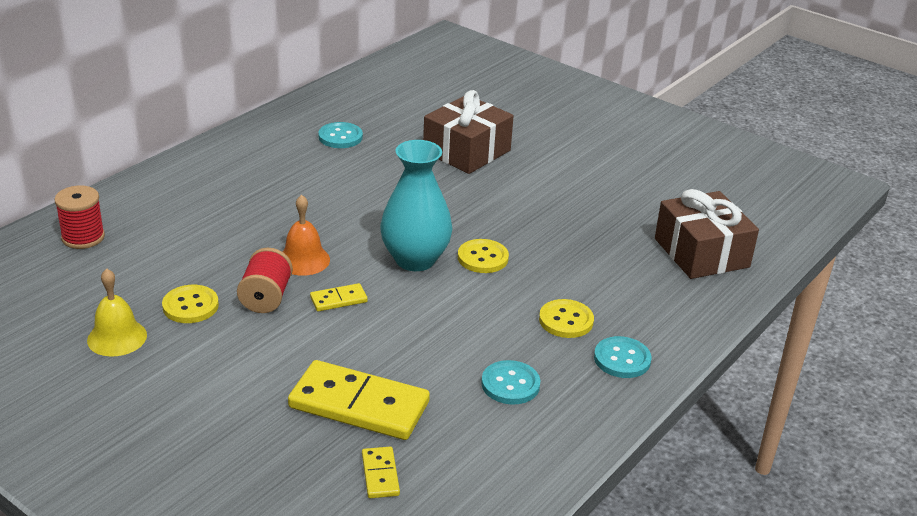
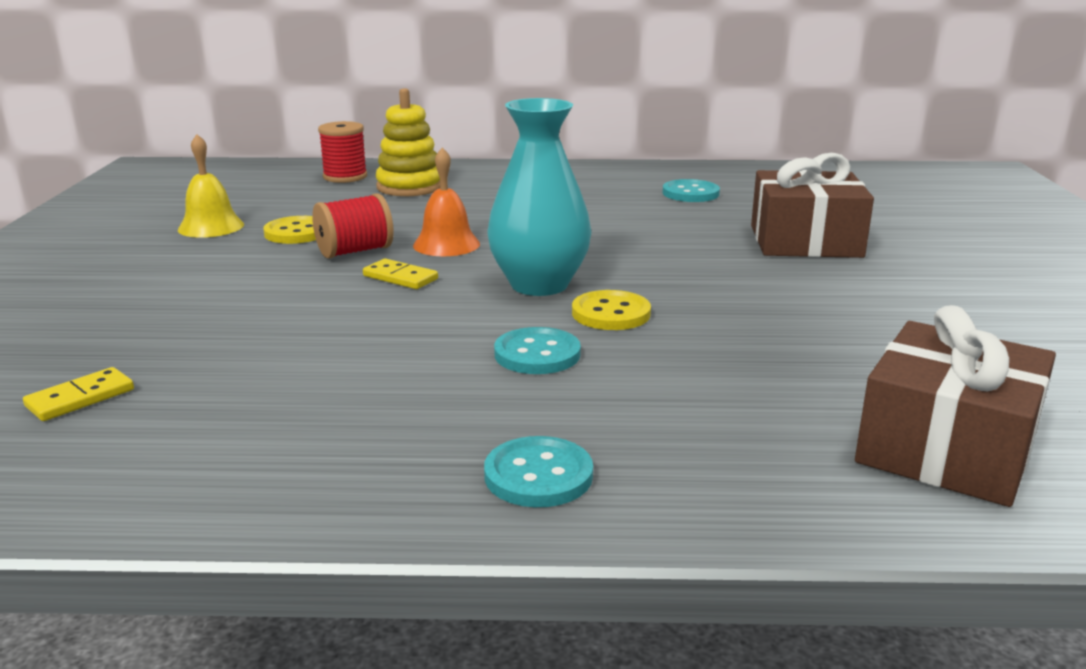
camera: 55 degrees right, 10 degrees down
yellow domino [288,360,430,440] -> none
turquoise button [481,360,540,405] -> turquoise button moved to [494,327,581,374]
yellow button [539,299,594,338] -> none
none -> yellow stacking toy [376,88,440,196]

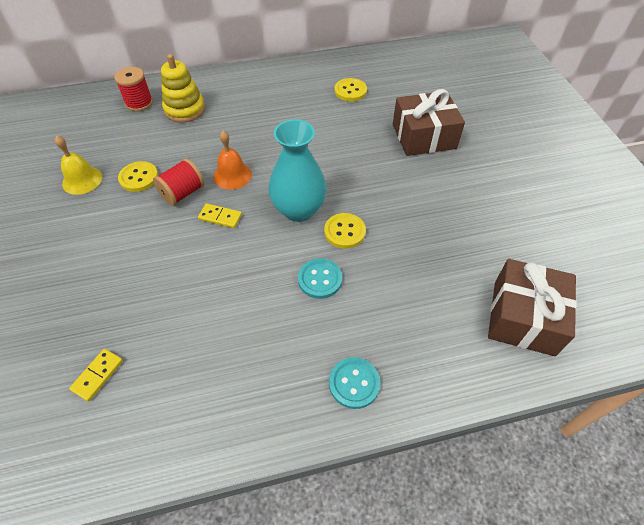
camera: 15 degrees left, 30 degrees up
turquoise button [663,179,720,202] -> yellow button [335,78,367,101]

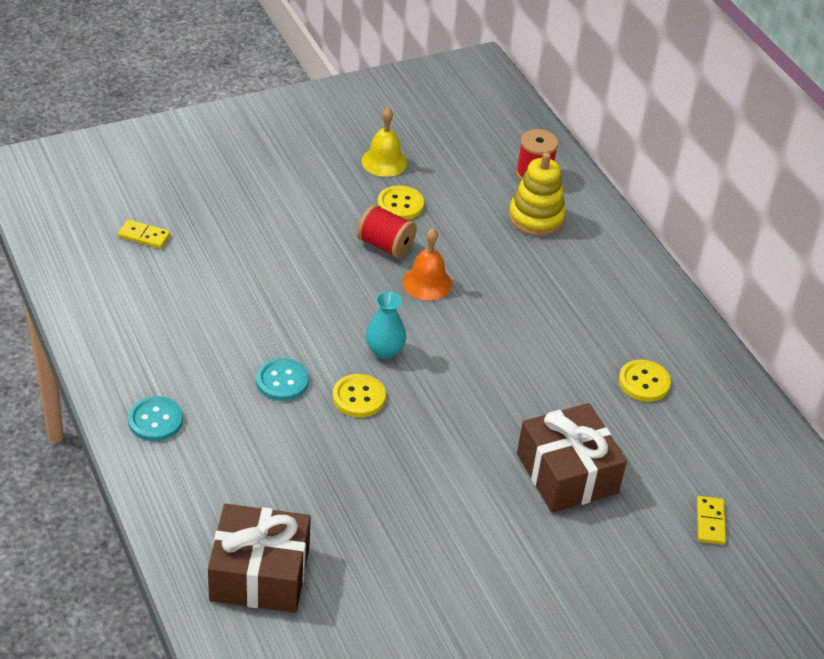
camera: 75 degrees right, 10 degrees down
yellow domino [198,203,242,228] -> yellow domino moved to [697,496,726,545]
turquoise vase [268,119,327,222] -> turquoise vase [366,291,406,359], size x0.57

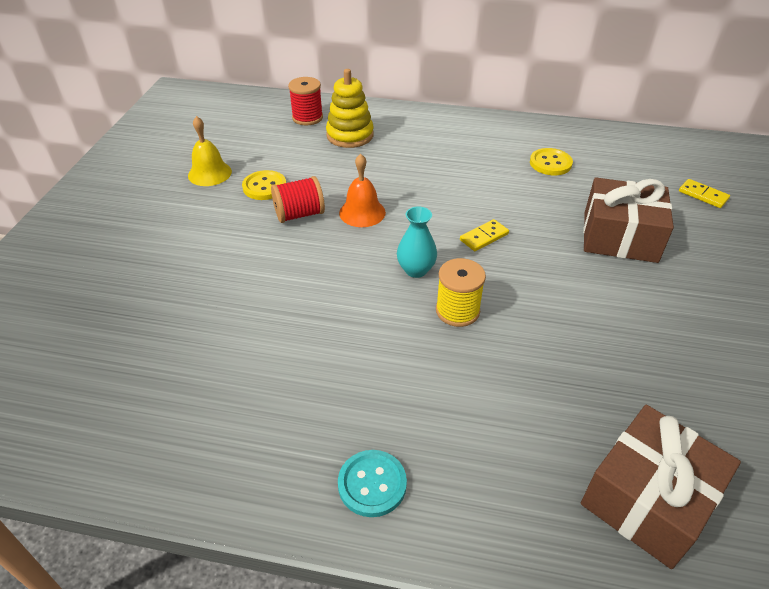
camera: 50 degrees left, 0 degrees up
yellow domino [118,220,171,249] -> yellow domino moved to [460,219,509,251]
turquoise button [256,358,309,401] -> none
yellow button [333,374,386,417] -> yellow spool [436,258,486,327]

